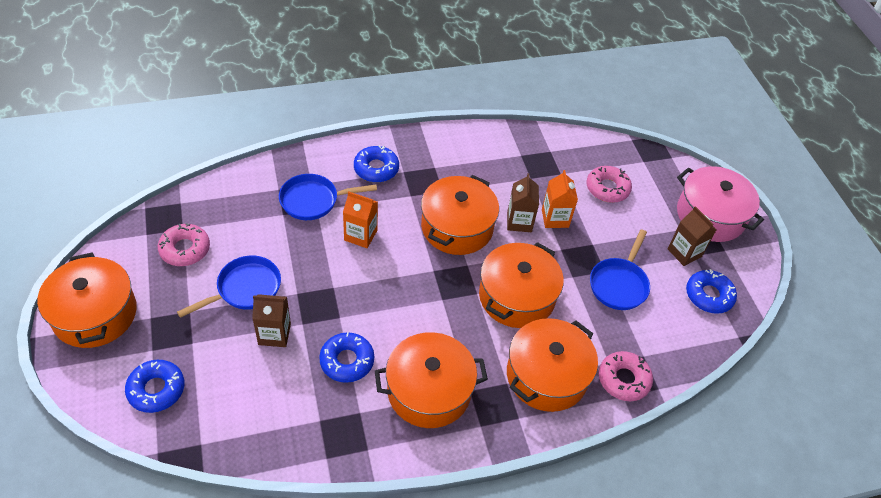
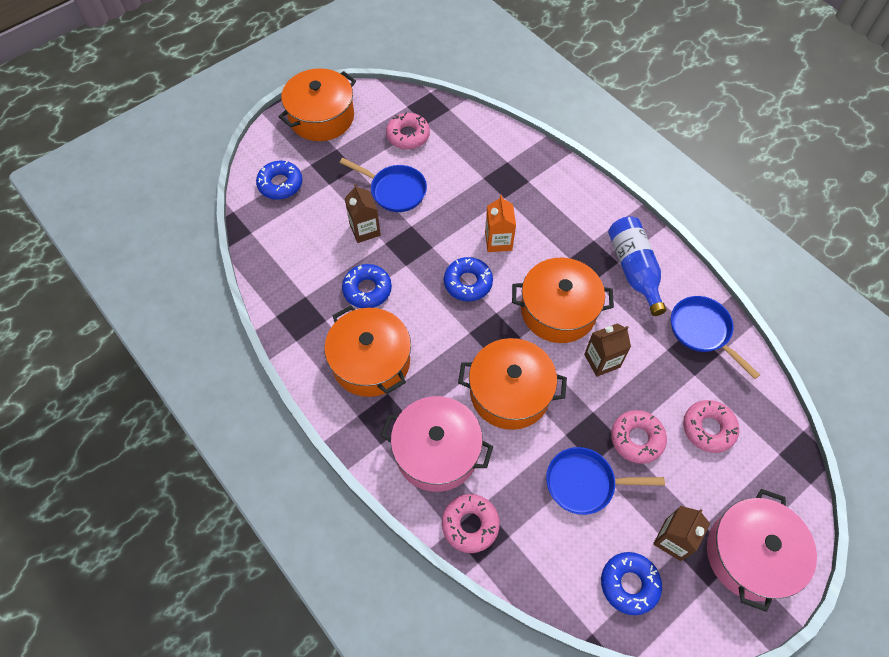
camera: 70 degrees right, 10 degrees up
blue pan [279,174,377,220] -> blue pan moved to [671,296,760,379]
blue donut [354,145,399,183] -> blue donut moved to [444,257,493,301]
orange pot [507,318,598,412] -> pink pot [380,396,493,492]
orange carton [542,170,578,228] -> none
none -> blue bottle [608,216,666,316]
none -> pink donut [611,410,667,464]

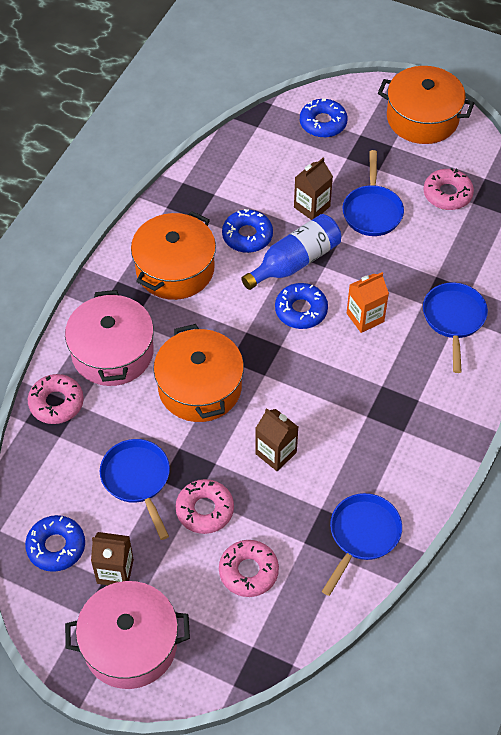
camera: 65 degrees right, 5 degrees down
orange pot [512,258,614,343] -> none
blue bottle [608,216,666,316] -> blue bottle moved to [241,214,341,290]
none -> blue pan [423,283,488,373]

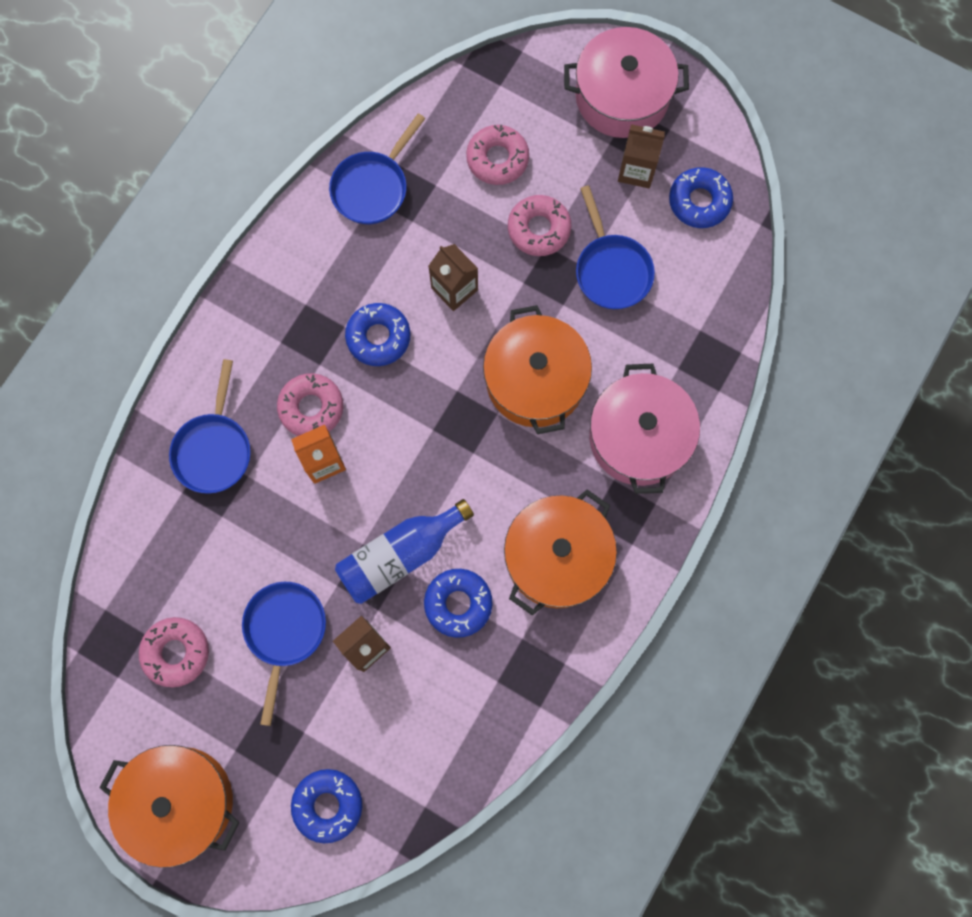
camera: 175 degrees left, 20 degrees up
pink donut [28,374,84,424] -> pink donut moved to [277,373,343,436]
blue donut [275,283,328,329] -> blue donut moved to [345,303,410,366]

